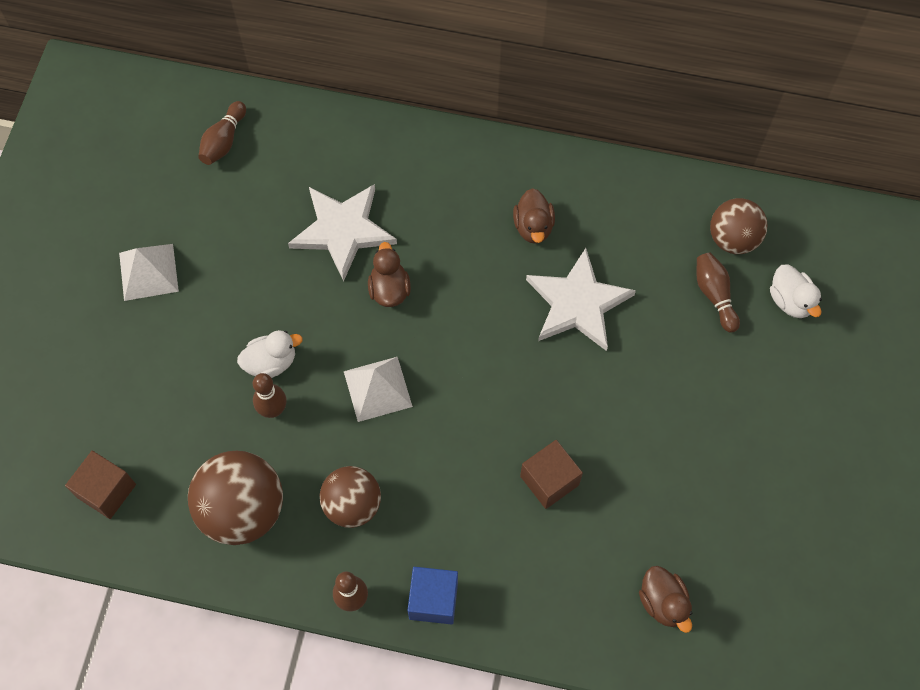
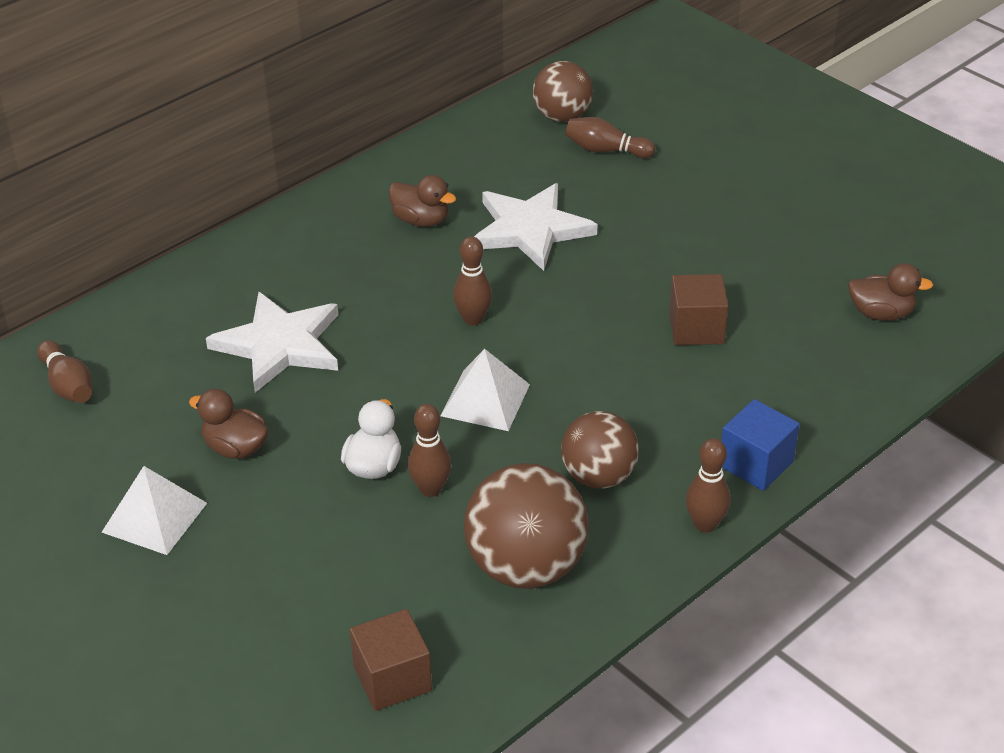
camera: 55 degrees left, 25 degrees down
brown duck [368,242,411,307] -> brown duck moved to [189,389,269,459]
white duck [770,264,822,318] -> none
none -> brown bowling pin [453,236,492,326]

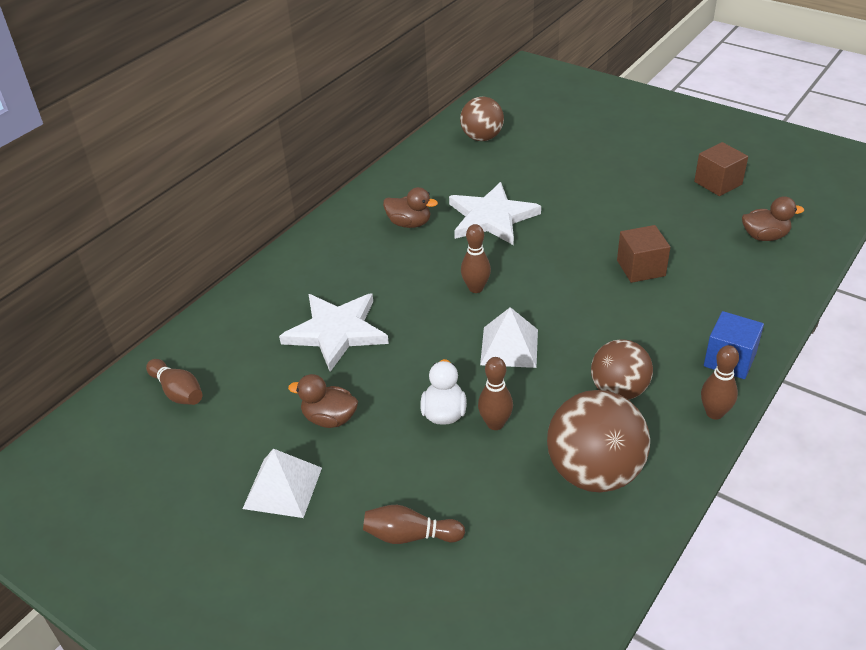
camera: 10 degrees left, 0 degrees up
brown cube [350,609,432,711] -> brown cube moved to [694,142,748,196]
brown bowling pin [565,117,655,158] -> brown bowling pin moved to [363,505,465,544]

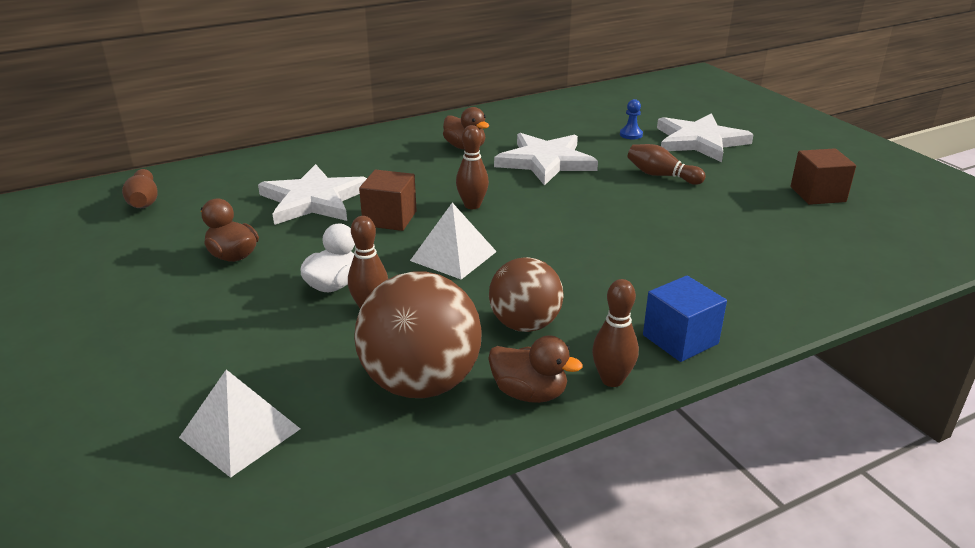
camera: 25 degrees right, 10 degrees down
white pyramid [243,448,322,518] -> white pyramid moved to [179,370,300,478]
brown bowling pin [363,505,465,544] -> brown bowling pin moved to [628,144,706,185]
brown ball [460,96,504,141] -> none
brown cube [617,225,670,283] -> brown cube moved to [359,170,417,231]
brown duck [742,196,804,241] -> brown duck moved to [488,335,583,403]
none -> blue pawn [620,99,643,139]
none -> white star [657,113,754,162]

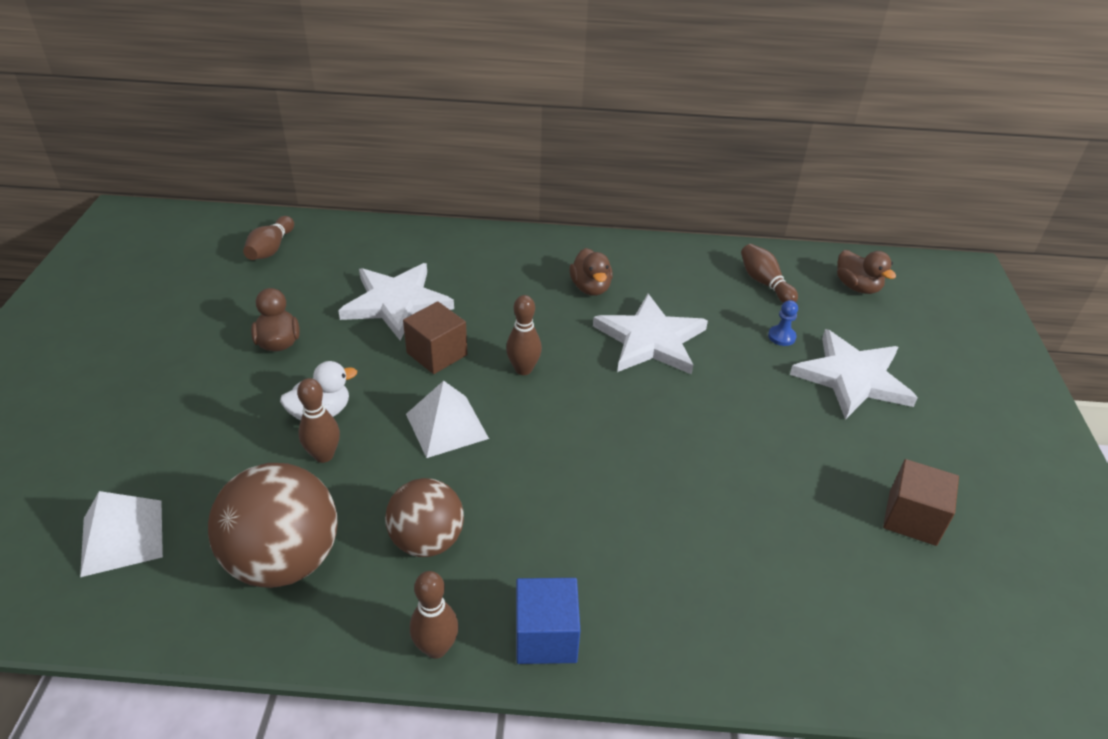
camera: 30 degrees right, 10 degrees up
brown duck [488,335,583,403] -> brown duck moved to [837,250,896,294]
brown bowling pin [628,144,706,185] -> brown bowling pin moved to [741,244,798,303]

